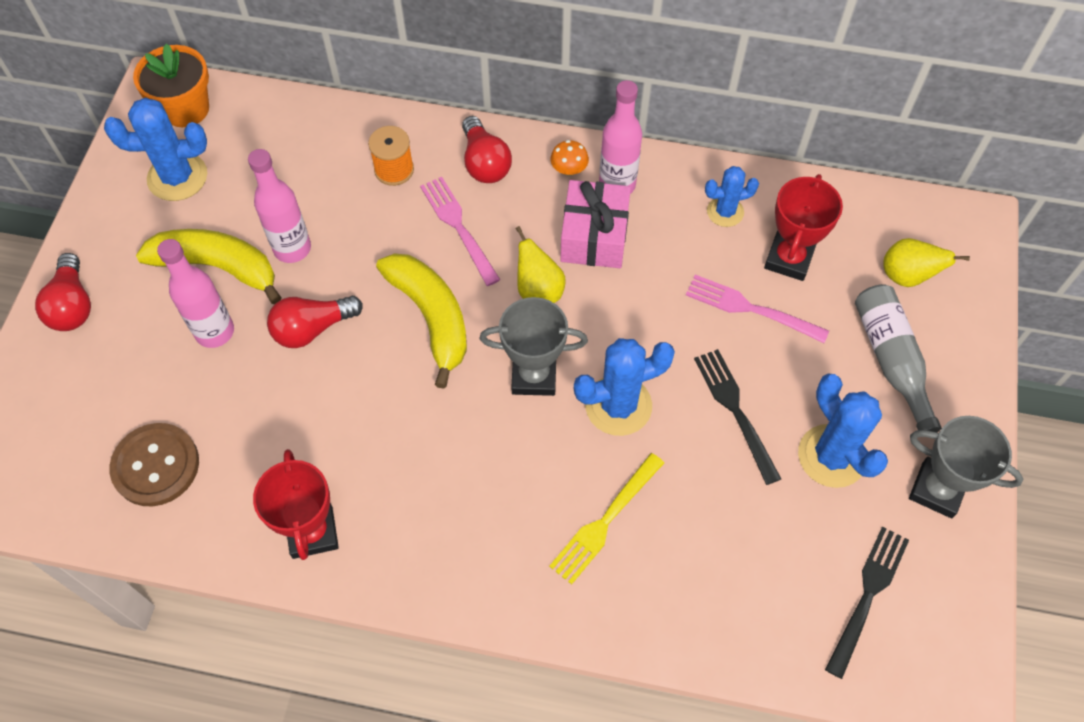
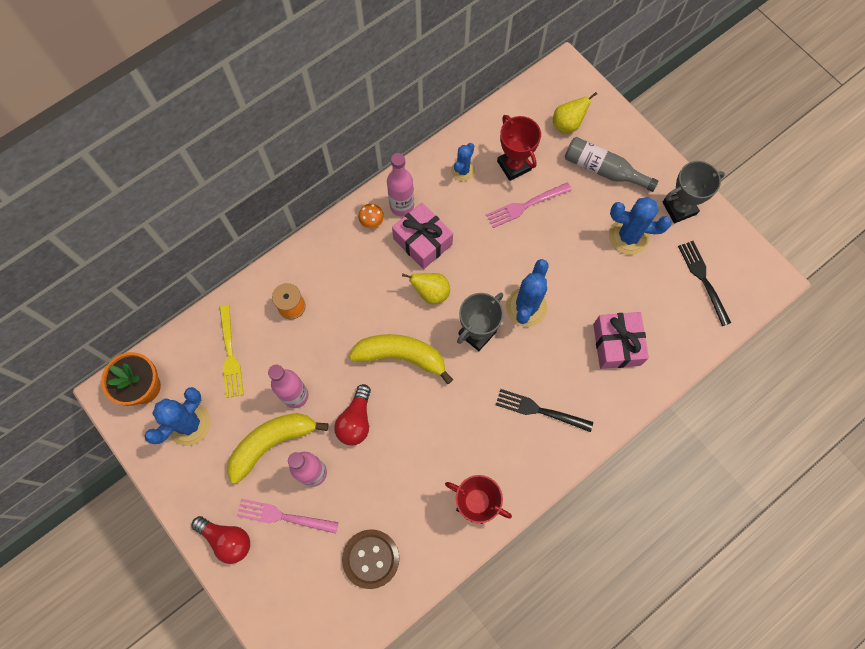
camera: 50 degrees left, 10 degrees up
pink fork [420,177,500,286] -> pink fork moved to [237,499,339,534]
red light bulb [462,116,512,183] -> none
yellow fork [549,453,664,585] -> yellow fork moved to [219,305,244,398]
black fork [694,349,781,485] -> black fork moved to [496,389,593,432]
none -> pink gift [593,312,649,369]

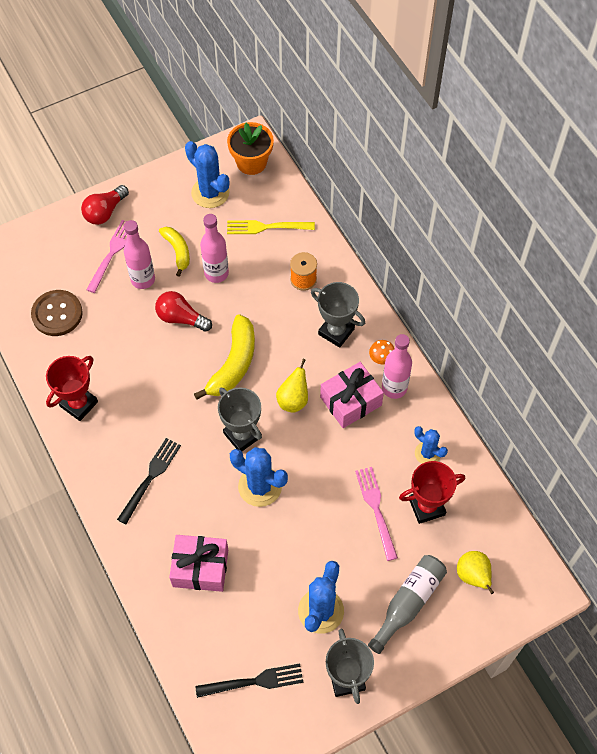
camera: 100 degrees right, 10 degrees down
yellow banana [227,413,328,484] -> yellow banana [159,227,190,276], size x0.62
none -> grey trophy [311,282,365,348]

